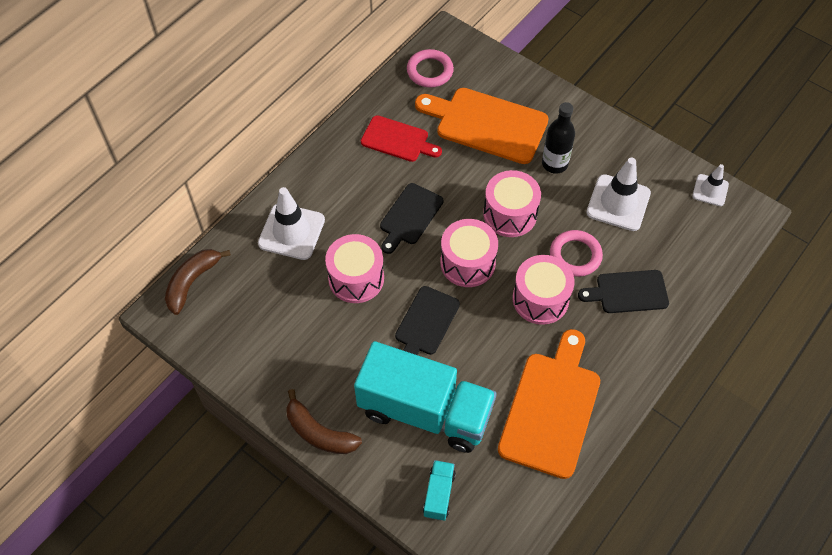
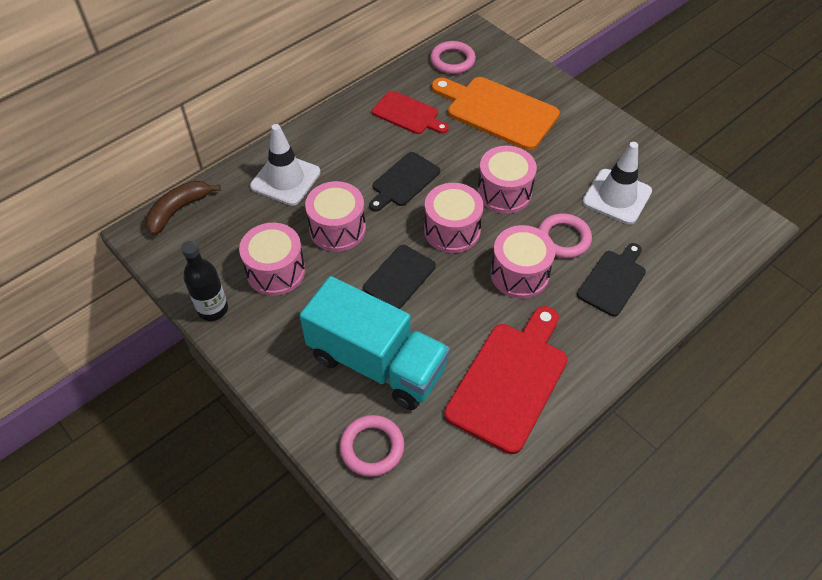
camera: 10 degrees right, 5 degrees down
brown banana [286,389,362,454] -> none
turquoise truck [423,460,456,521] -> pink ring [340,415,405,477]
orange cutting board [498,329,600,479] -> red cutting board [444,306,568,454]
black bottle [542,102,575,174] -> black bottle moved to [181,241,228,321]
black cutting board [578,270,669,313] -> black cutting board turned 120 degrees clockwise [577,243,646,317]
white traffic cone [692,164,729,206] -> none
none -> pink drum [239,223,305,296]

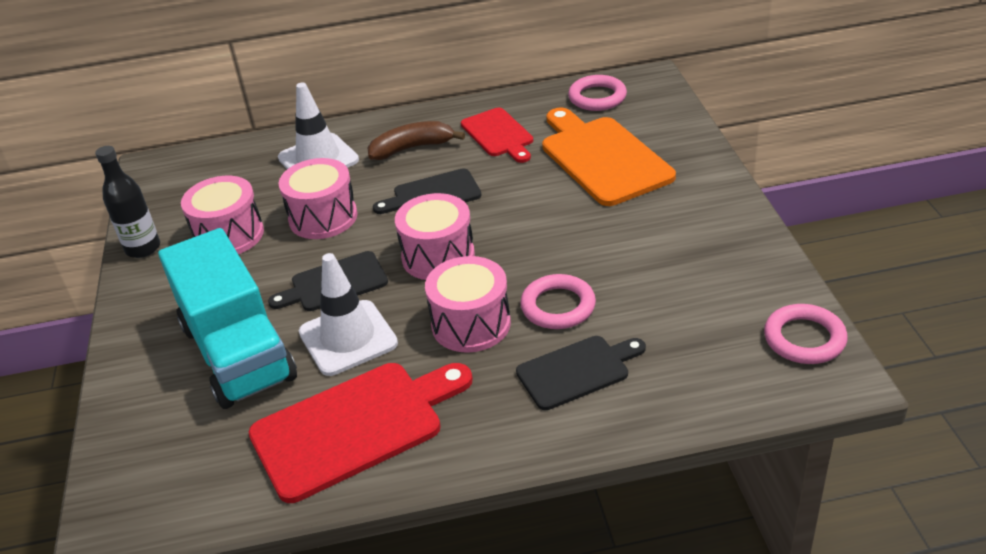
camera: 35 degrees right, 15 degrees down
brown banana [145,181,221,236] -> brown banana moved to [368,121,465,160]
pink ring [340,415,405,477] -> pink ring moved to [764,304,847,364]
pink drum [477,146,537,214] -> none
white traffic cone [582,142,652,225] -> white traffic cone moved to [299,253,398,376]

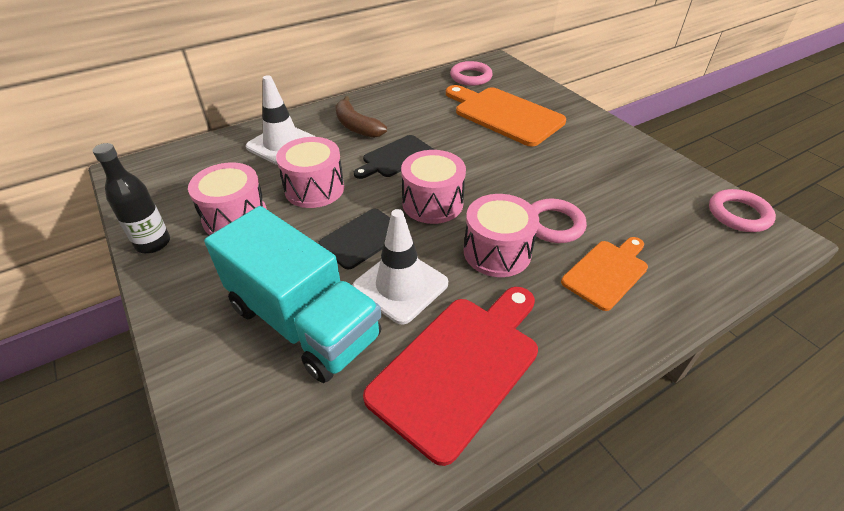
camera: 25 degrees left, 5 degrees up
brown banana [368,121,465,160] -> brown banana turned 90 degrees counterclockwise [335,96,387,138]
red cutting board [461,108,533,163] -> none
black cutting board [516,336,646,410] -> orange cutting board [561,237,648,311]

